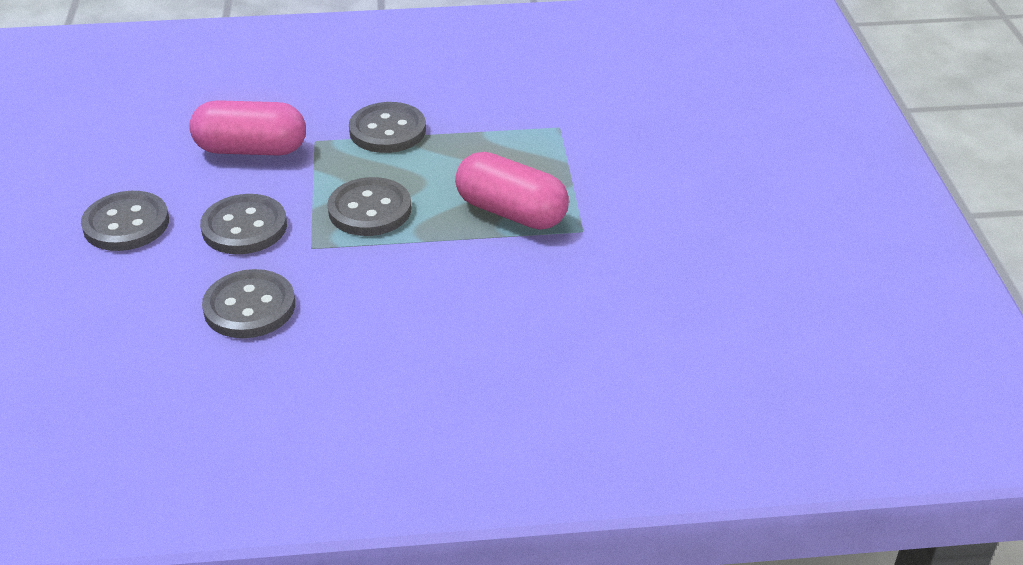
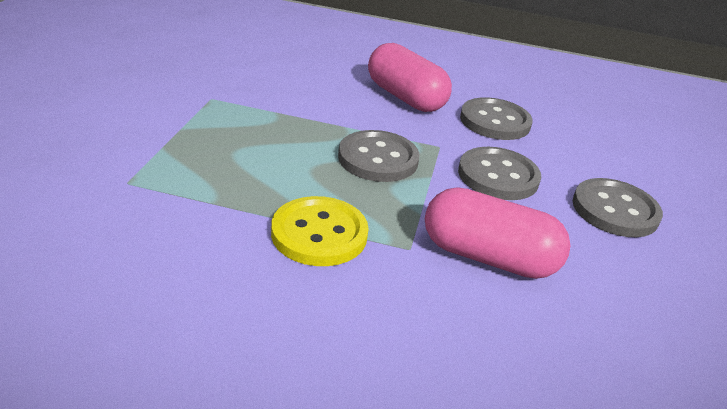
camera: 165 degrees left, 5 degrees down
grey button [349,102,426,153] -> yellow button [271,196,369,266]
pink capsule [455,152,569,230] -> pink capsule moved to [368,43,452,112]

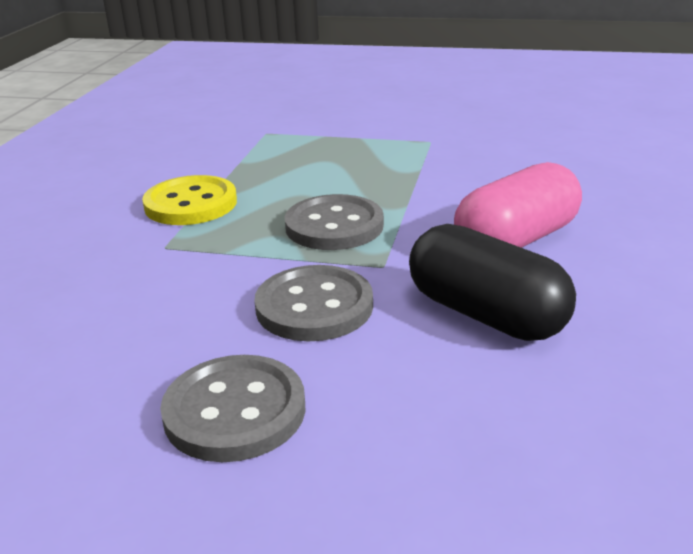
camera: 95 degrees right, 5 degrees down
pink capsule [425,187,571,279] -> none
grey button [460,97,533,140] -> black capsule [409,224,576,341]

